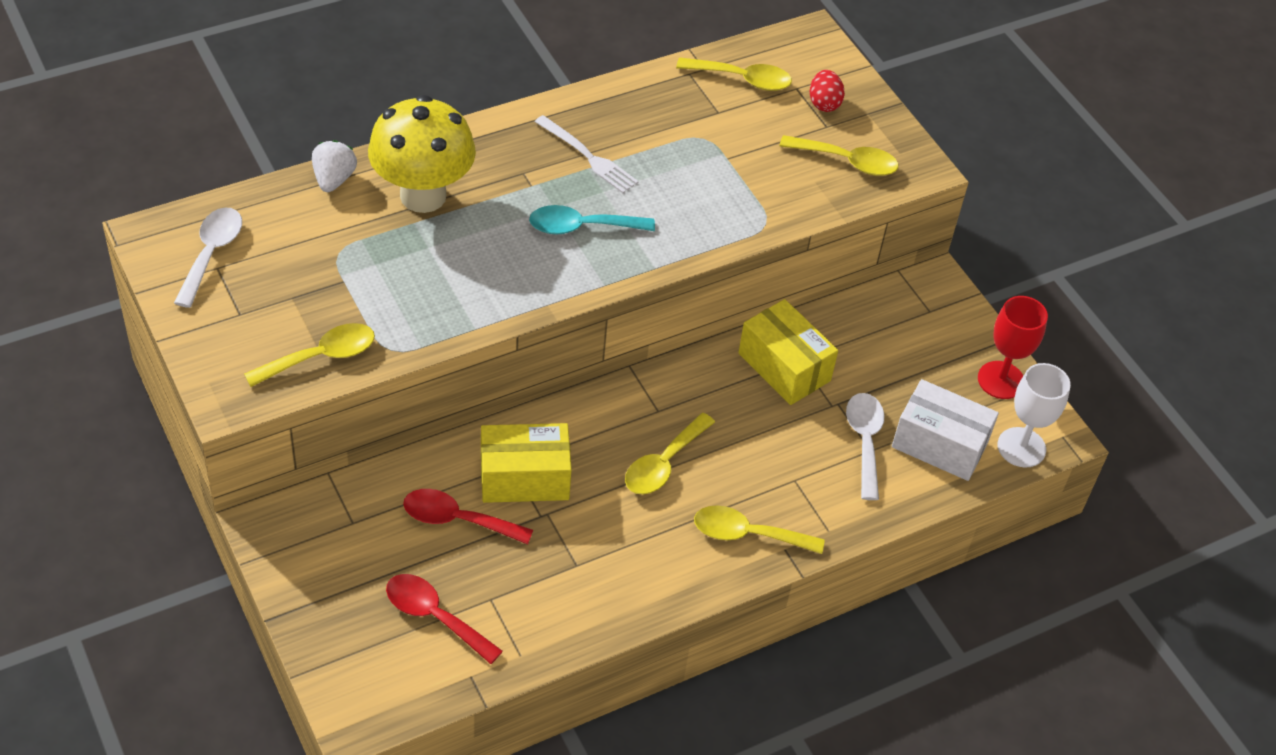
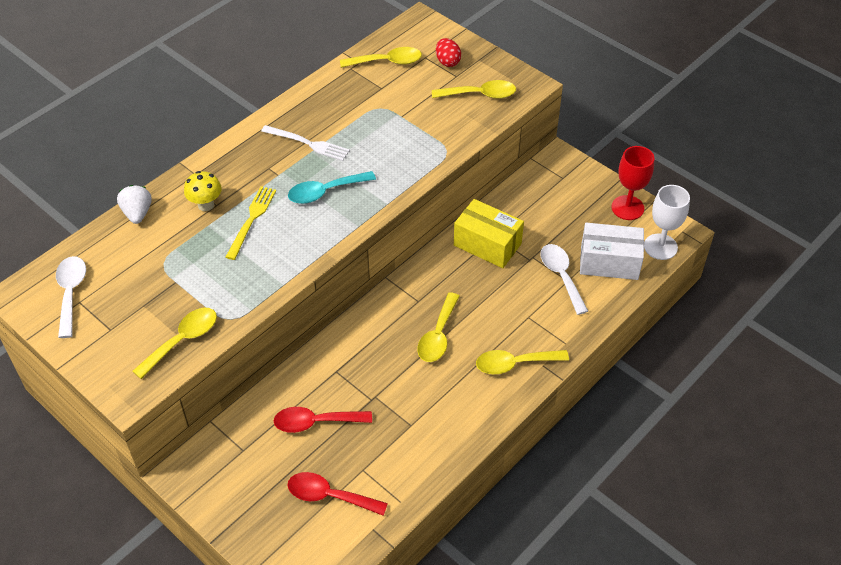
camera: 15 degrees left, 0 degrees up
yellow mushroom [368,95,476,213] -> yellow mushroom [184,171,222,211], size x0.48
yellow box [481,423,572,503] -> none
none -> yellow fork [226,186,276,260]

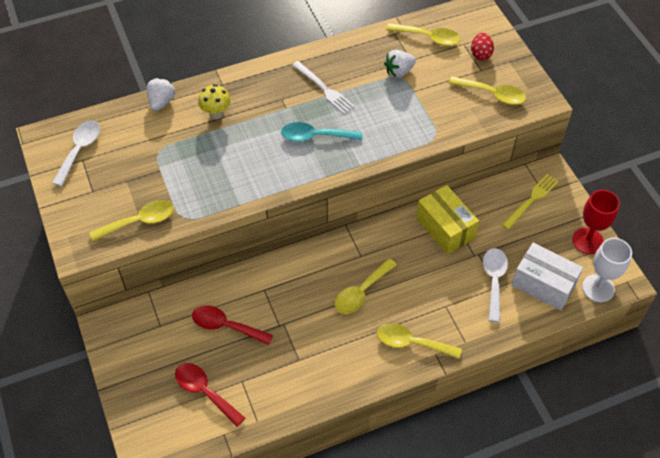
camera: 25 degrees right, 5 degrees up
yellow fork [226,186,276,260] -> yellow fork moved to [502,174,559,230]
none -> white strawberry [384,50,416,78]

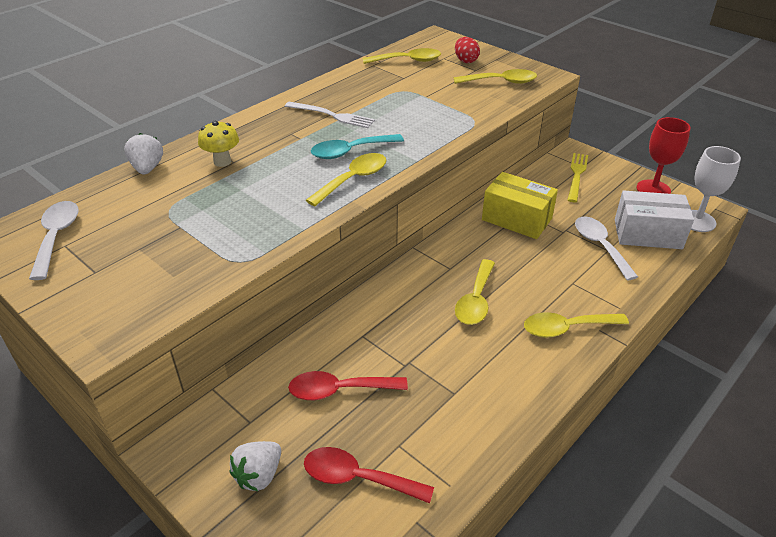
camera: 25 degrees left, 15 degrees down
yellow spoon [90,200,174,241] -> yellow spoon moved to [306,153,386,206]
white strawberry [384,50,416,78] -> white strawberry moved to [229,441,281,491]

